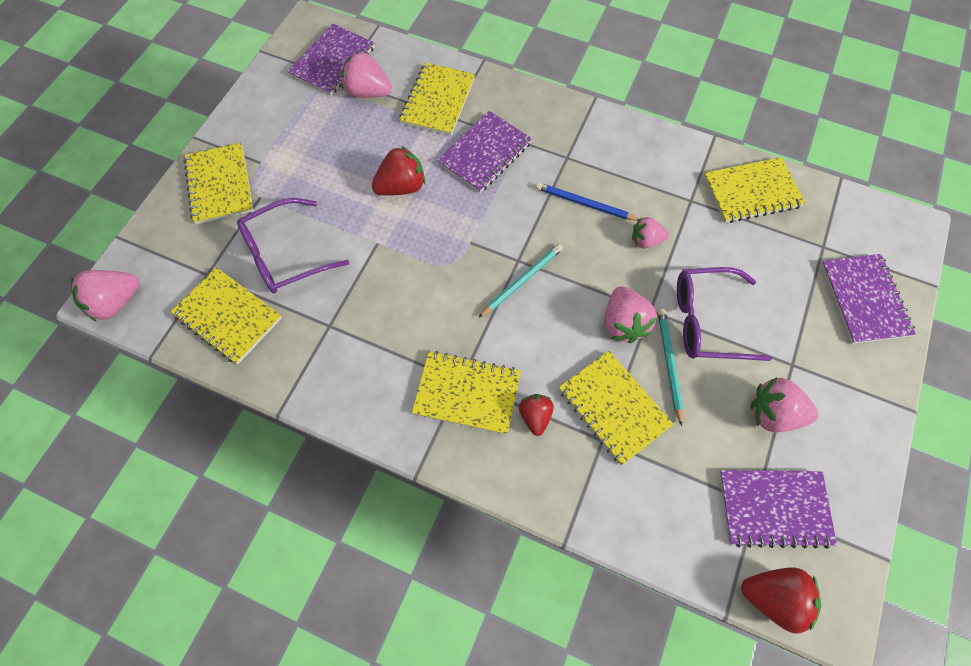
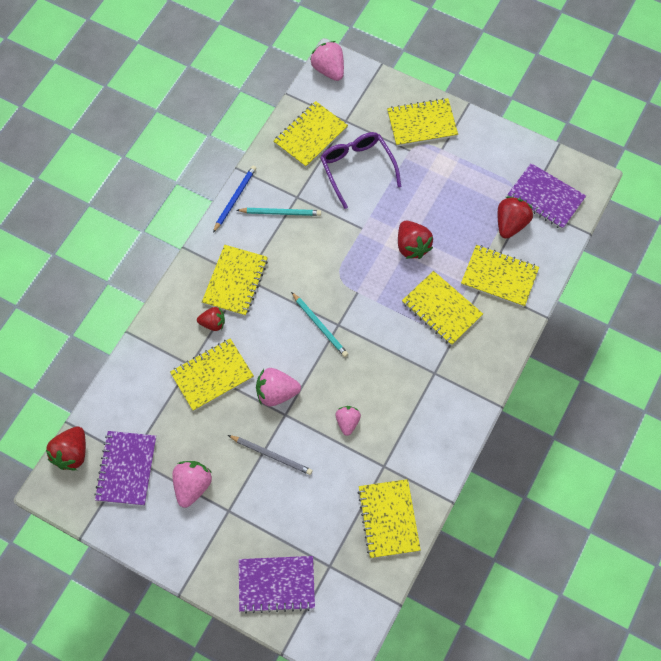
camera: 95 degrees right, 0 degrees up
pink strawberry [341,51,392,98] -> red strawberry [498,196,533,239]
purple notebook [437,111,532,193] -> yellow notebook [402,271,483,346]
blue pencil [536,182,639,221] -> blue pencil moved to [213,166,256,233]
turquoise pencil [658,309,683,426] -> turquoise pencil moved to [237,208,321,216]
purple glasses [677,267,772,361] -> grey pencil [228,435,313,475]

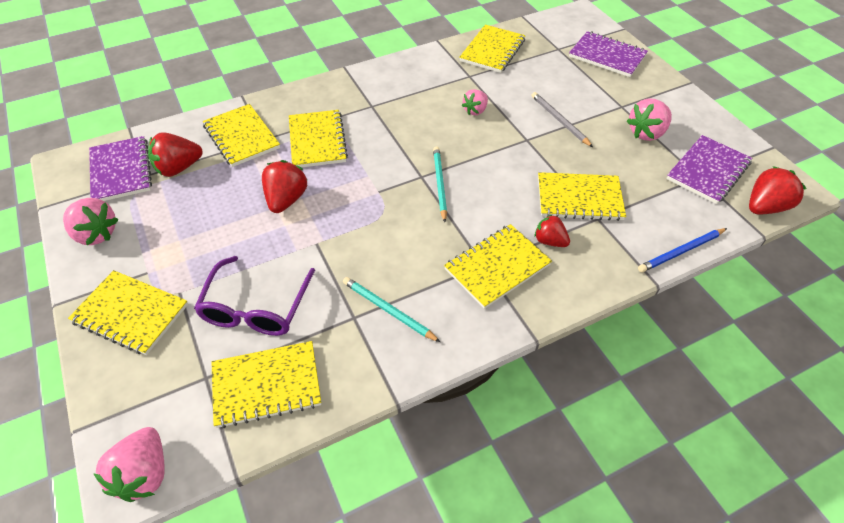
camera: 145 degrees left, 15 degrees down
blue pencil [213,166,256,233] -> blue pencil moved to [638,228,727,272]
pink strawberry [256,368,301,407] -> pink strawberry moved to [63,198,119,245]

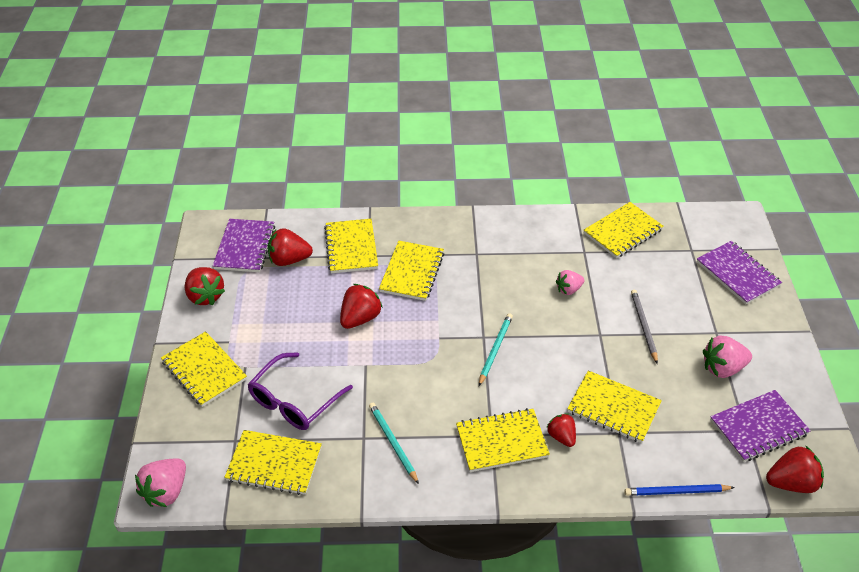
camera: 25 degrees right, 5 degrees down
pink strawberry [63,198,119,245] -> red strawberry [185,267,225,305]

